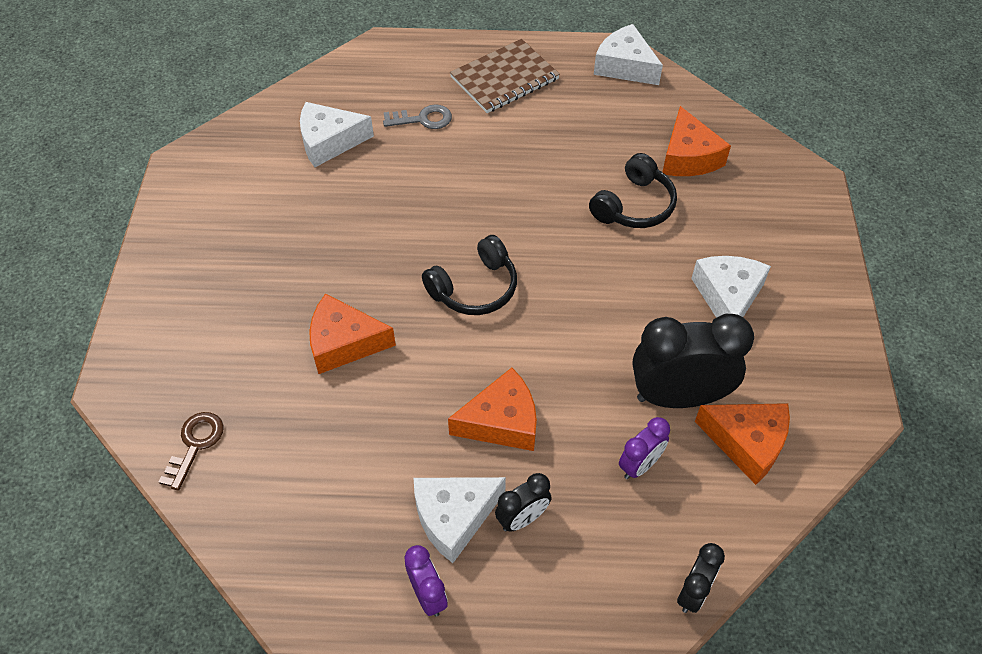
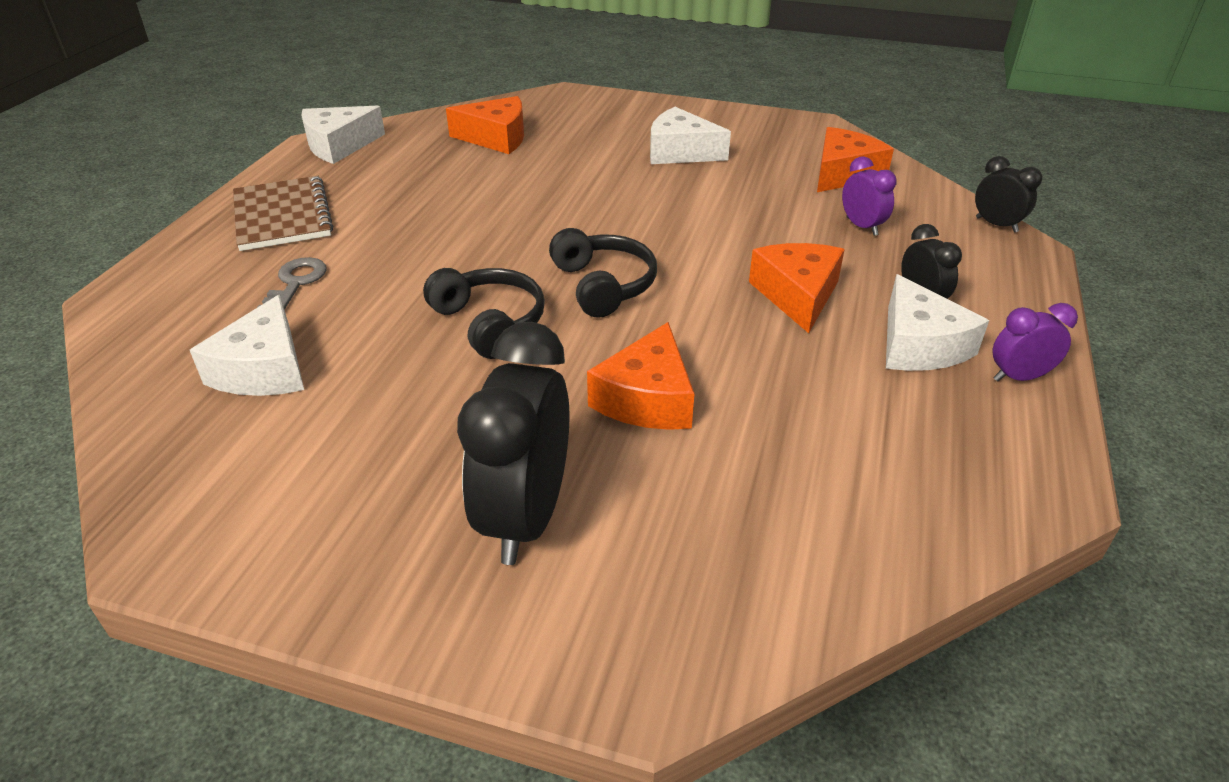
camera: 75 degrees left, 15 degrees down
brown key [158,412,224,491] -> none
black headphones [589,153,677,228] -> black headphones moved to [423,268,545,359]
black clock [633,314,754,408] -> black clock moved to [457,322,569,565]

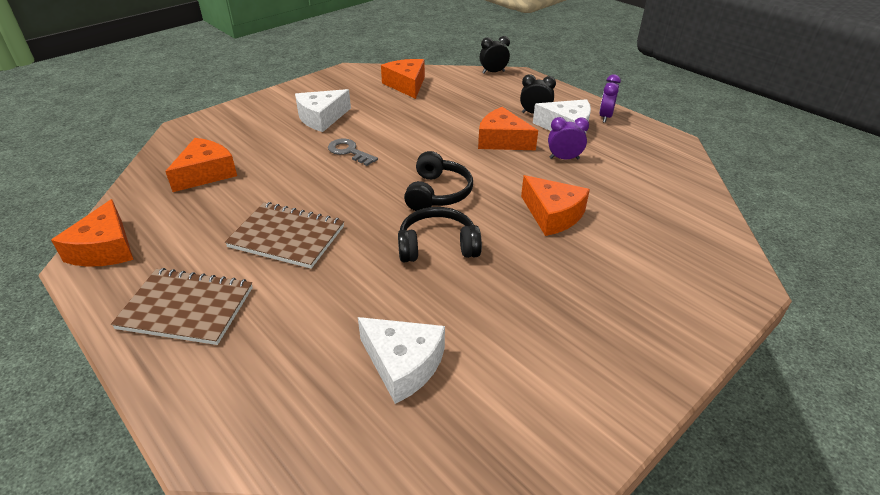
camera: 60 degrees left, 0 degrees up
grey key [258,257,327,310] -> grey key moved to [328,138,378,166]
white cheese [301,106,385,164] -> orange cheese [51,199,134,267]
black clock [457,322,569,565] -> none
black headphones [549,228,657,318] -> black headphones turned 90 degrees clockwise [404,151,473,211]
purple clock [842,156,896,236] -> purple clock moved to [548,117,589,159]
none -> brown notebook [225,202,344,269]

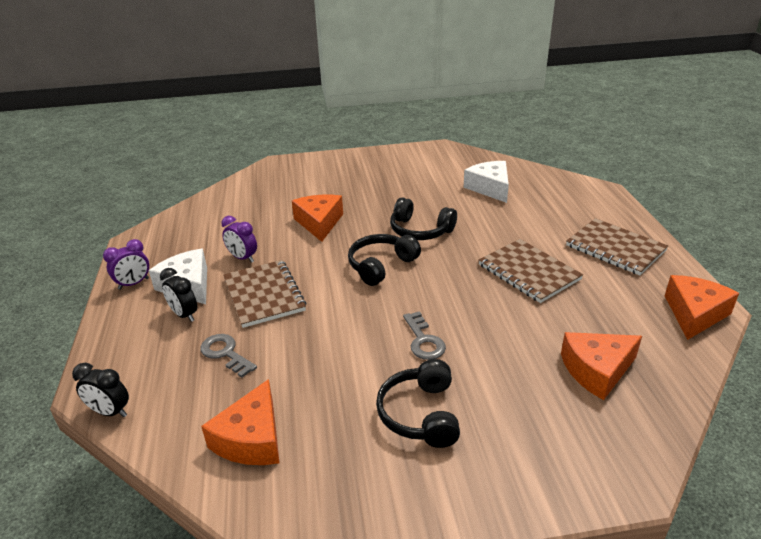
camera: 145 degrees left, 5 degrees down
white cheese [295,89,351,132] -> black headphones [376,359,460,448]
orange cheese [478,107,538,150] -> brown notebook [223,260,306,328]
none -> grey key [200,334,257,378]

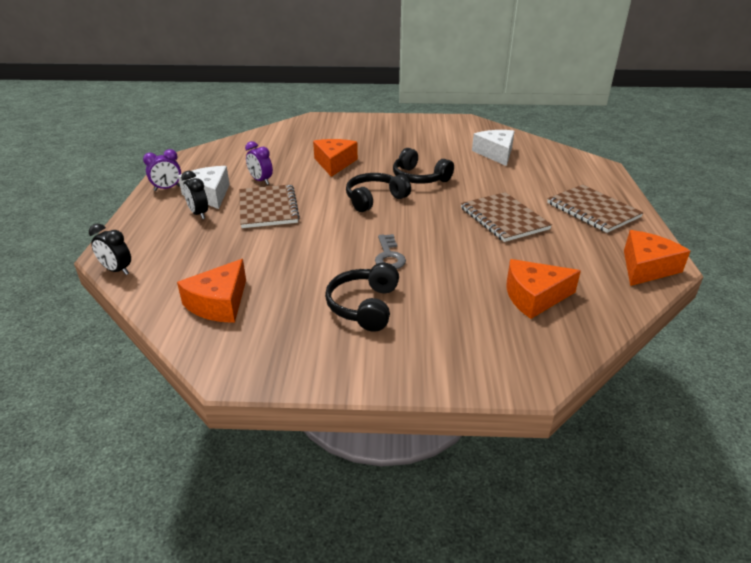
camera: 10 degrees right, 0 degrees up
grey key [200,334,257,378] -> none

